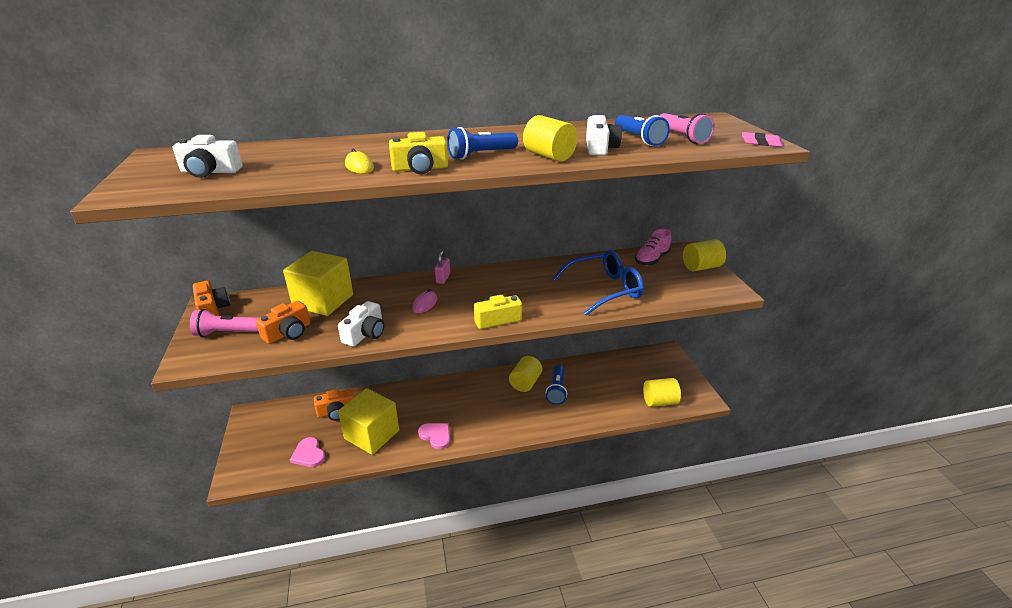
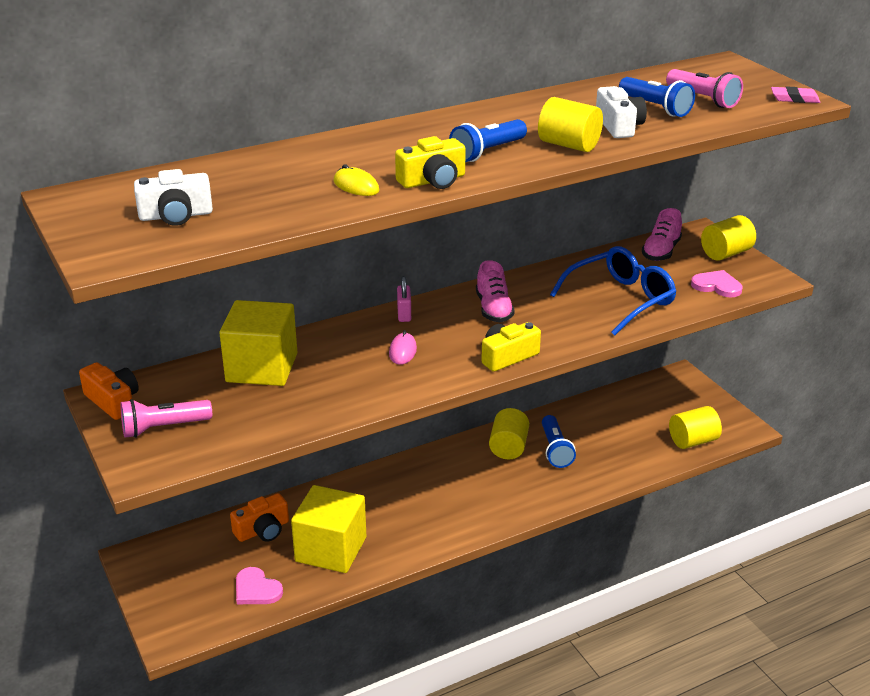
camera: 15 degrees left, 0 degrees up
orange camera [256,301,310,344] -> none
white camera [338,301,384,347] -> none
pink heart [418,423,450,449] -> pink heart moved to [691,270,743,297]
none -> pink shoe [476,260,515,322]

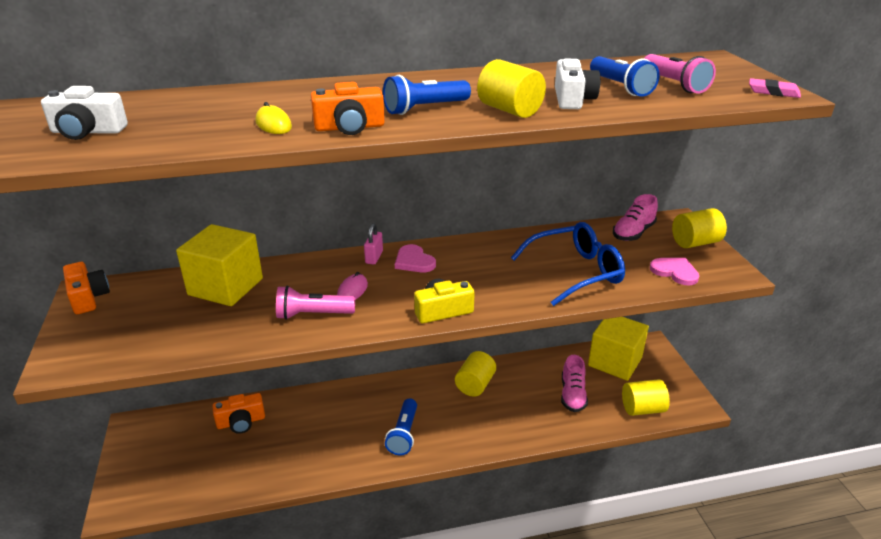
camera: 15 degrees right, 0 degrees up
pink flashlight [120,399,212,438] -> pink flashlight moved to [276,286,355,320]
pink heart [236,567,283,604] -> pink heart moved to [395,244,436,272]
yellow cube [291,485,366,573] -> yellow cube moved to [588,317,649,381]
yellow camera [395,136,466,189] -> orange camera [311,82,385,135]
pink shoe [476,260,515,322] -> pink shoe moved to [561,355,588,412]
blue flashlight [542,415,576,468] -> blue flashlight moved to [385,398,417,455]

